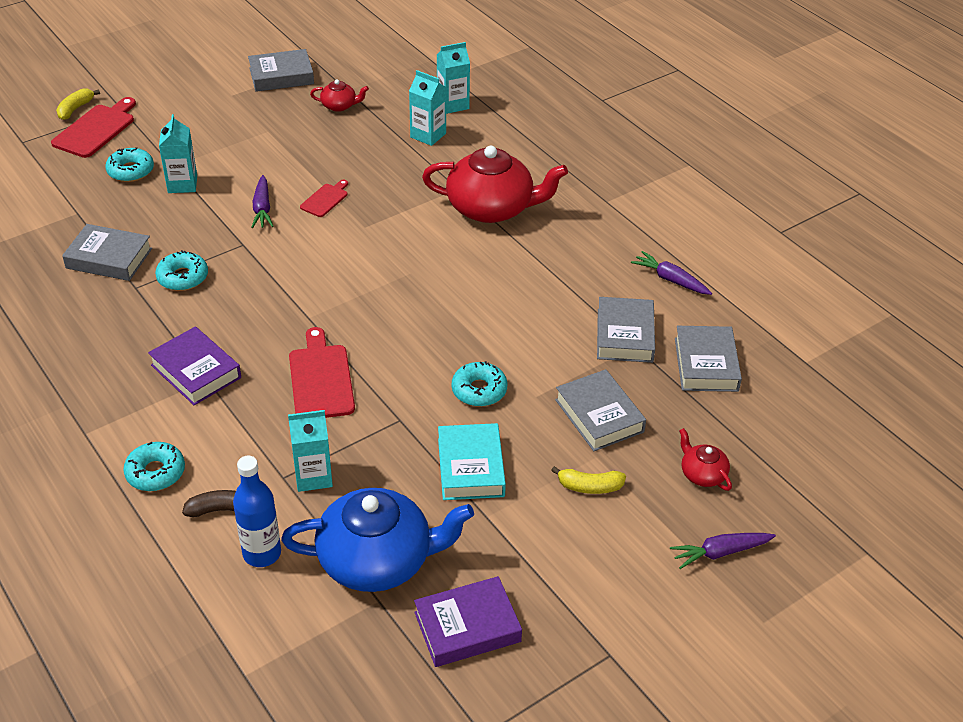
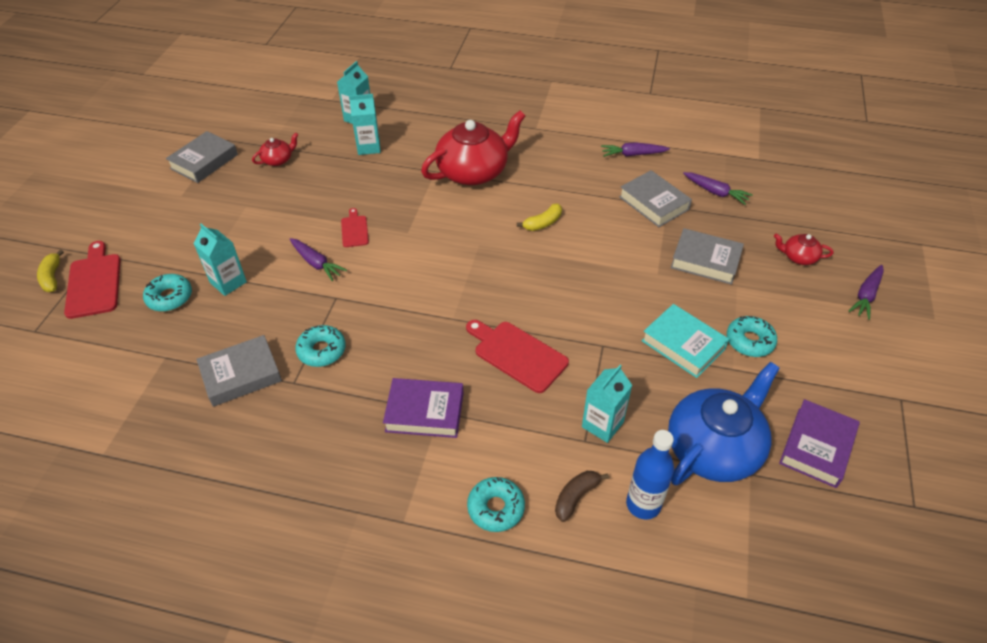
camera: 40 degrees left, 5 degrees up
turquoise donut [452,361,507,407] -> turquoise donut moved to [727,316,777,357]
yellow banana [551,466,626,494] -> yellow banana moved to [517,204,562,231]
grey book [675,326,742,392] -> purple carrot [683,172,753,205]

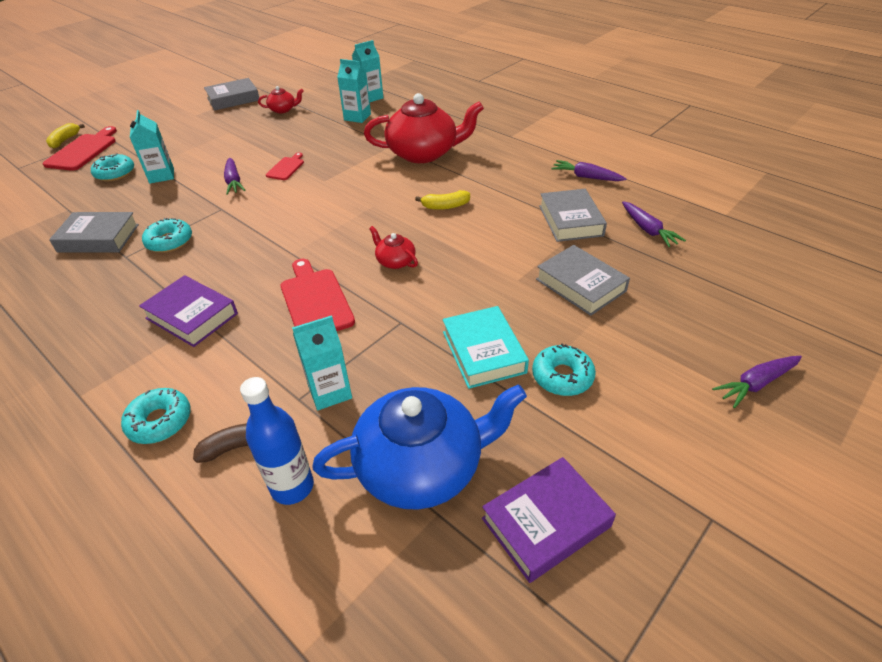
camera: 30 degrees right, 5 degrees down
red teapot [774,234,833,265] -> red teapot moved to [369,226,418,269]

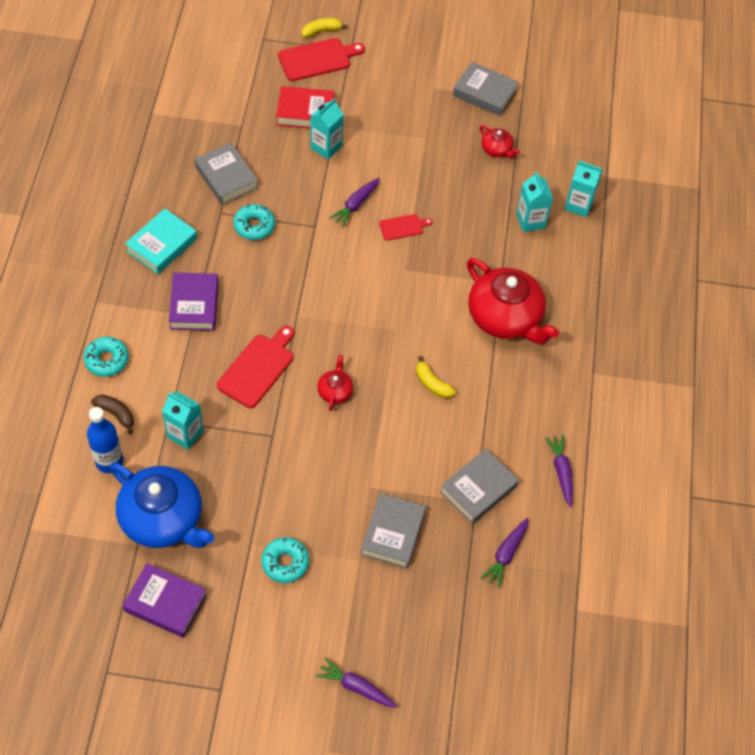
camera: 50 degrees right, 15 degrees up
turquoise donut [91,153,134,181] -> red book [276,86,334,128]
turquoise book [443,306,529,389] -> turquoise book moved to [125,208,197,274]

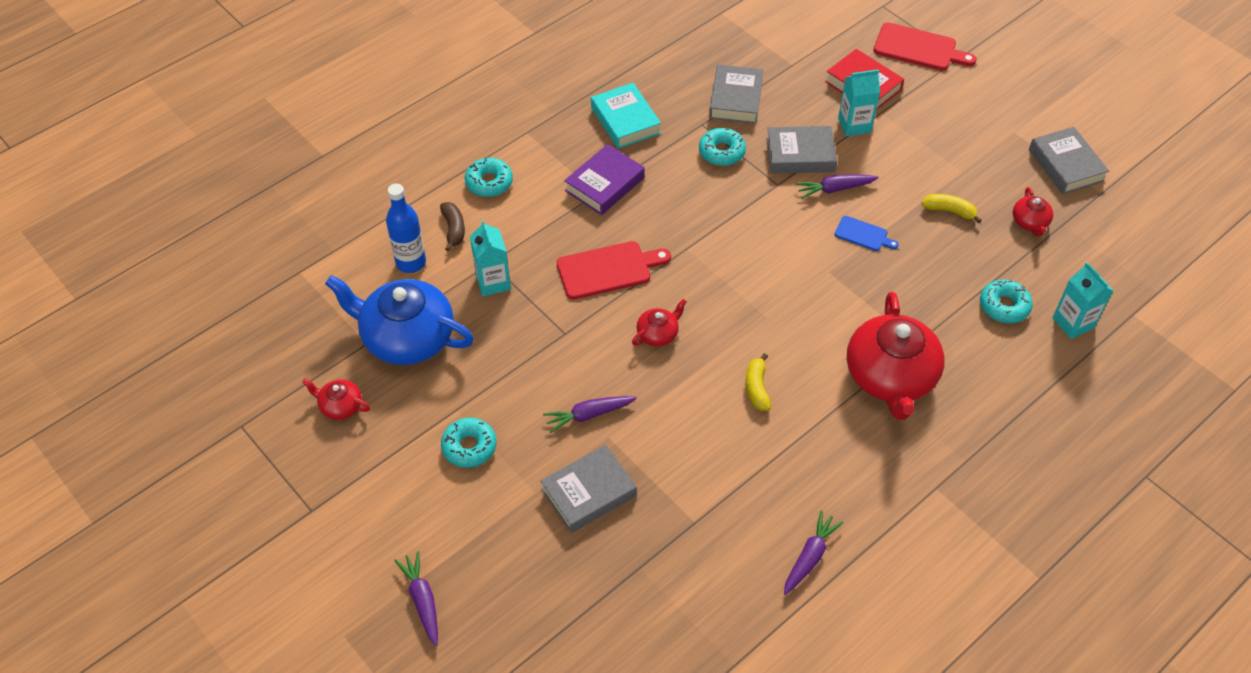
camera: 45 degrees right, 5 degrees down
blue teapot [110,462,214,548] -> blue teapot turned 120 degrees clockwise [325,275,474,365]
purple book [122,563,207,638] -> red teapot [302,379,370,420]
turquoise book [125,208,197,274] -> turquoise book turned 75 degrees clockwise [591,83,661,149]
yellow banana [302,18,347,38] -> yellow banana moved to [921,194,982,223]
red cutting board [379,214,433,241] -> blue cutting board [834,216,899,251]
grey book [440,448,519,524] -> grey book moved to [766,126,837,174]
purple carrot [481,518,528,588] -> purple carrot moved to [543,396,637,433]
turquoise carton [516,171,553,232] -> turquoise donut [980,279,1033,324]

